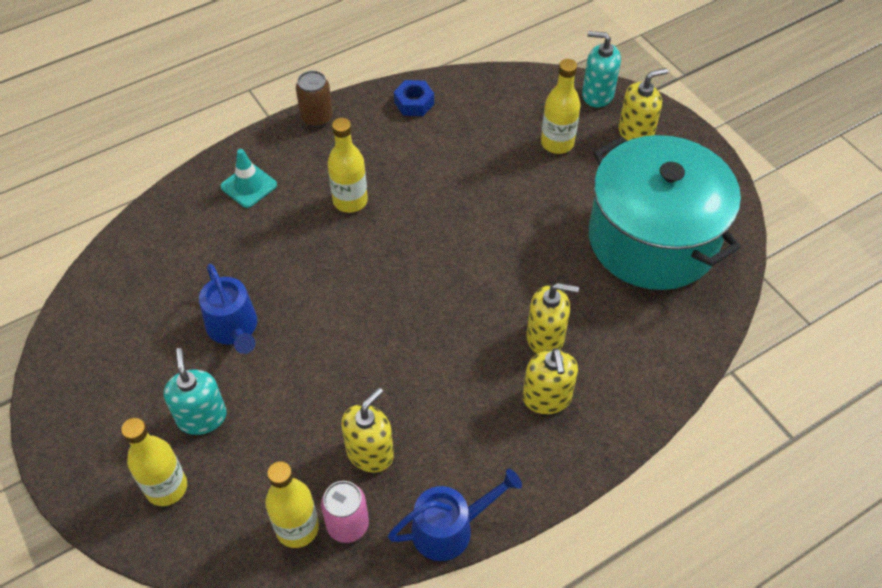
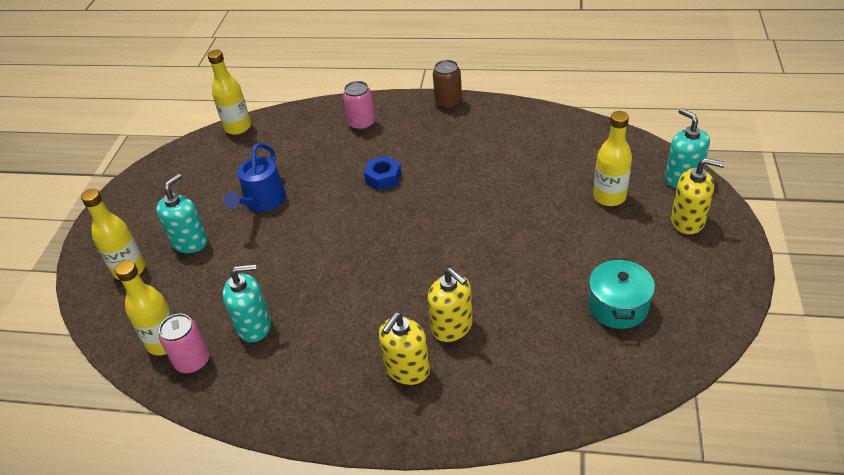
camera: 45 degrees right, 10 degrees down
turquoise traffic cone [220,149,277,208] -> pink can [343,81,375,131]
yellow bottle [328,118,368,213] -> yellow bottle moved to [207,50,251,135]
yellow soap dispenser [341,387,394,473] -> turquoise soap dispenser [222,264,271,342]
blue watering can [388,469,522,561] -> none
blue nut [394,80,434,116] -> blue nut moved to [364,156,402,191]
turquoise pot [589,135,741,290] -> turquoise pot [588,258,655,329], size x0.44

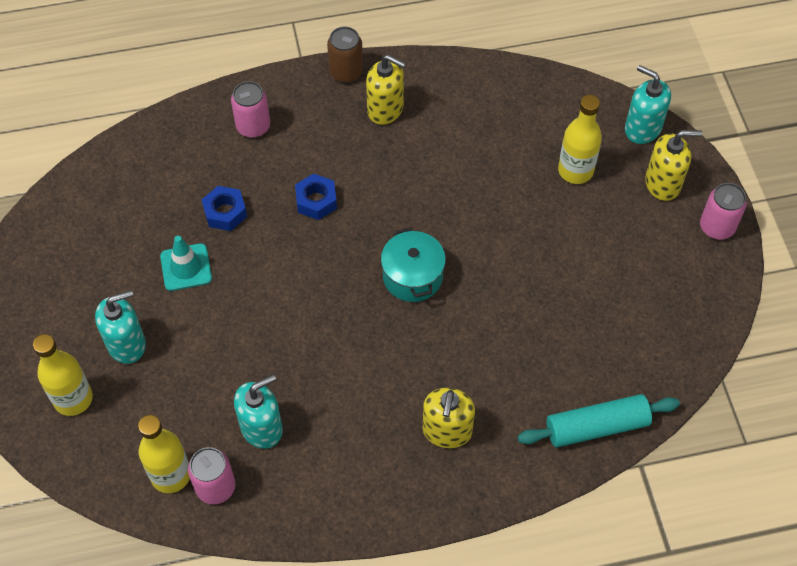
camera: 25 degrees left, 15 degrees up
turquoise soap dispenser [156,173,208,253] -> turquoise soap dispenser turned 60 degrees clockwise [95,290,146,364]
yellow bottle [207,50,251,135] -> none
blue watering can [224,143,286,212] -> turquoise traffic cone [160,236,212,291]
yellow soap dispenser [428,268,473,342] -> yellow soap dispenser moved to [366,55,406,125]
turquoise pot [588,258,655,329] -> turquoise pot moved to [381,227,446,302]
none -> blue nut [202,186,247,231]
none -> turquoise rolling pin [518,394,680,447]
none -> pink can [700,183,747,239]

